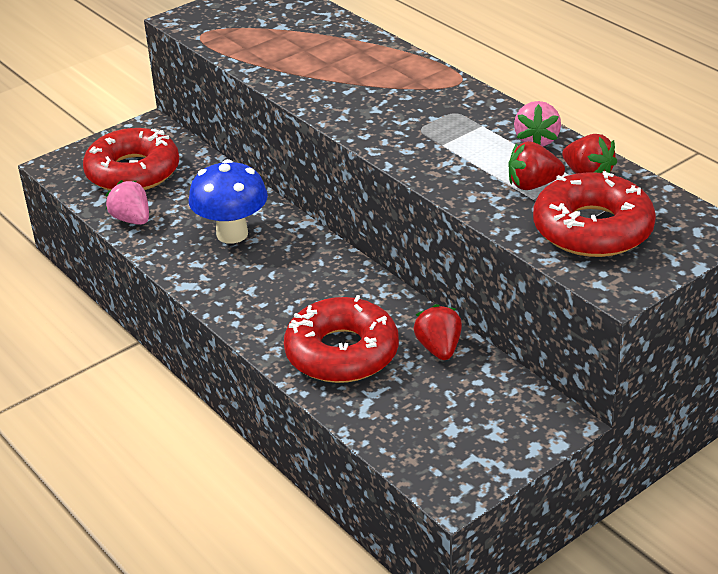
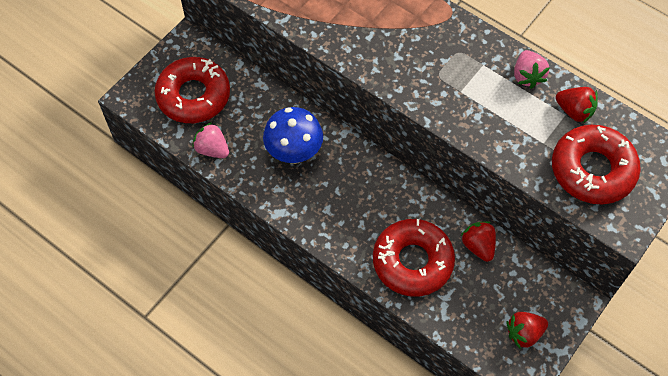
camera: 15 degrees left, 25 degrees up
red strawberry [508,141,565,190] -> red strawberry moved to [506,312,548,348]

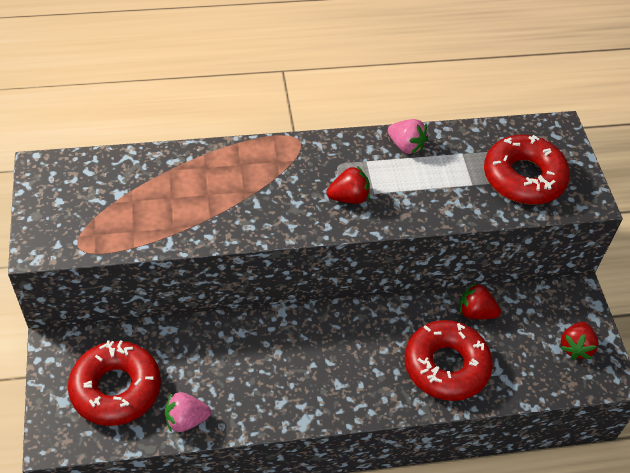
camera: 50 degrees left, 10 degrees down
blue mushroom [263,107,323,164] -> none
red strawberry [556,87,598,123] -> red strawberry moved to [326,166,370,204]

